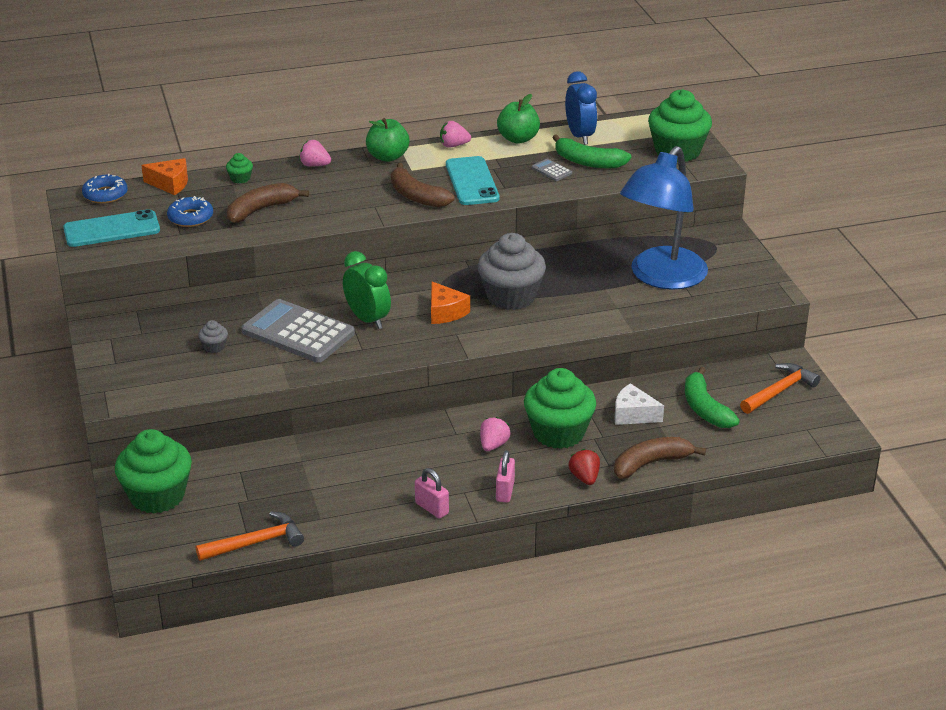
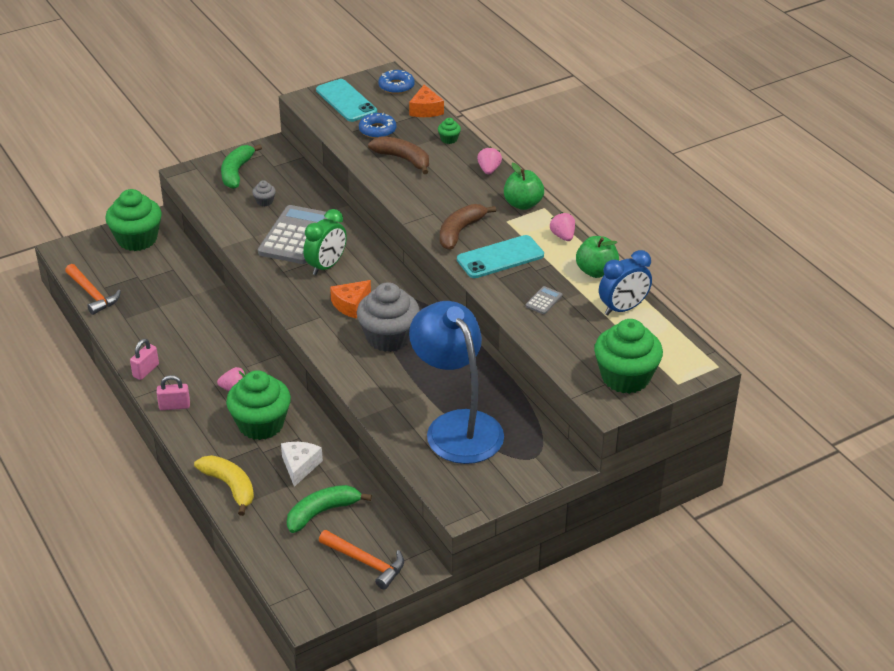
camera: 75 degrees right, 5 degrees up
green banana [553,135,631,169] -> green banana moved to [221,144,262,189]
red strawberry [569,449,600,485] -> none
brown banana [614,437,706,479] -> yellow banana [194,455,254,516]
blue lamp [620,146,708,290] -> blue lamp turned 45 degrees clockwise [409,301,504,464]

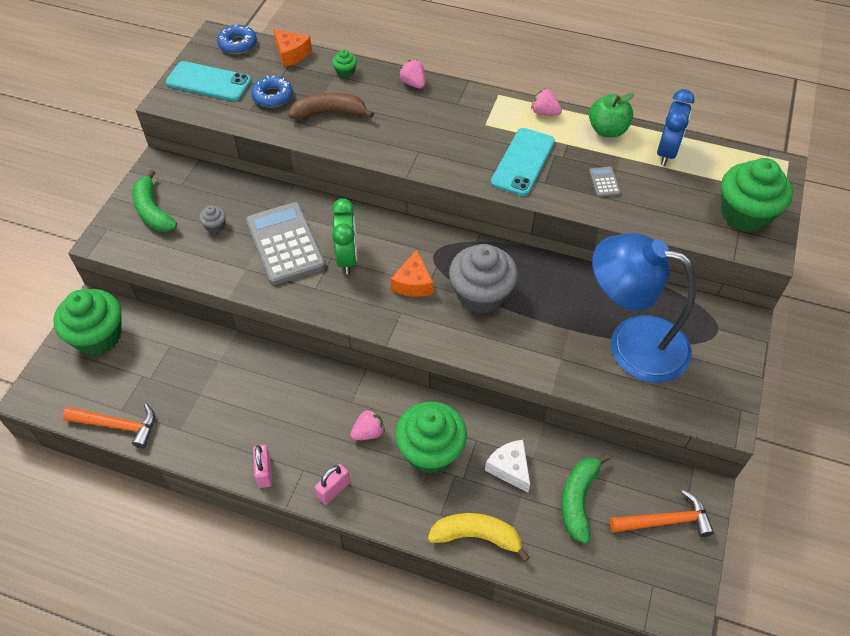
camera: 40 degrees left, 15 degrees up
brown banana [440,204,496,250] -> none
green apple [504,163,544,210] -> none

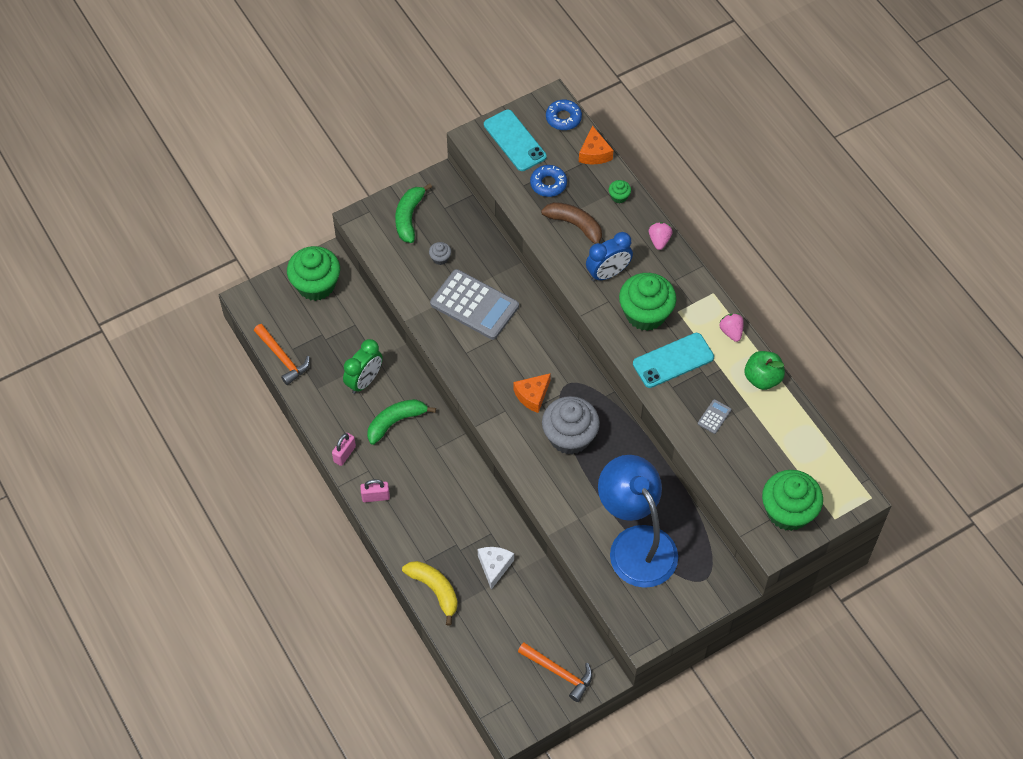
camera: 40 degrees right, 5 degrees up
grey calculator [246,202,326,285] -> grey calculator turned 105 degrees clockwise [430,269,519,340]
green clock [332,198,357,274] -> green clock moved to [343,339,383,394]
pink strawberry [350,409,385,440] -> none
green cupcake [395,402,467,474] -> green cupcake moved to [619,273,676,331]
green banana [562,454,610,544] -> green banana moved to [367,399,436,445]
blue clock [657,89,695,166] -> blue clock moved to [586,232,633,282]

